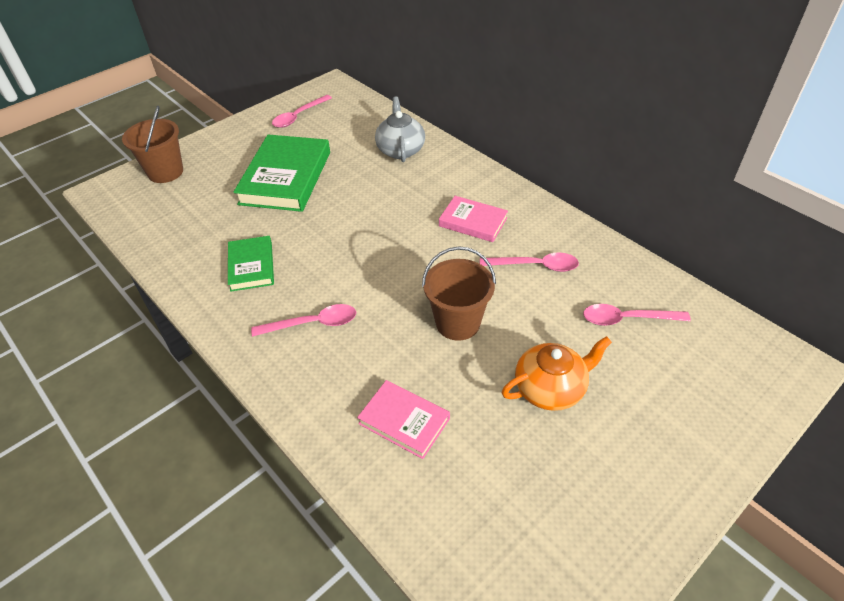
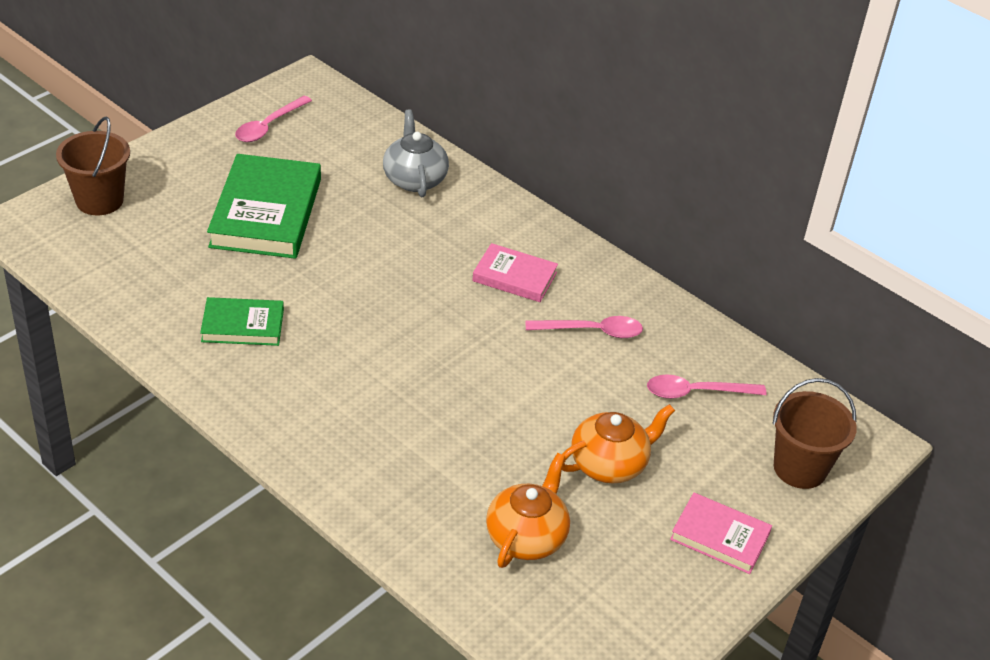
camera: 10 degrees left, 5 degrees down
green book [228,236,274,292] -> green book turned 75 degrees counterclockwise [200,297,284,346]
pink spoon [251,304,356,337] -> none
pink book [357,380,450,459] -> pink book moved to [670,493,772,574]
brown bucket [422,246,496,341] -> brown bucket moved to [772,378,857,489]
none -> orange teapot [486,453,570,568]

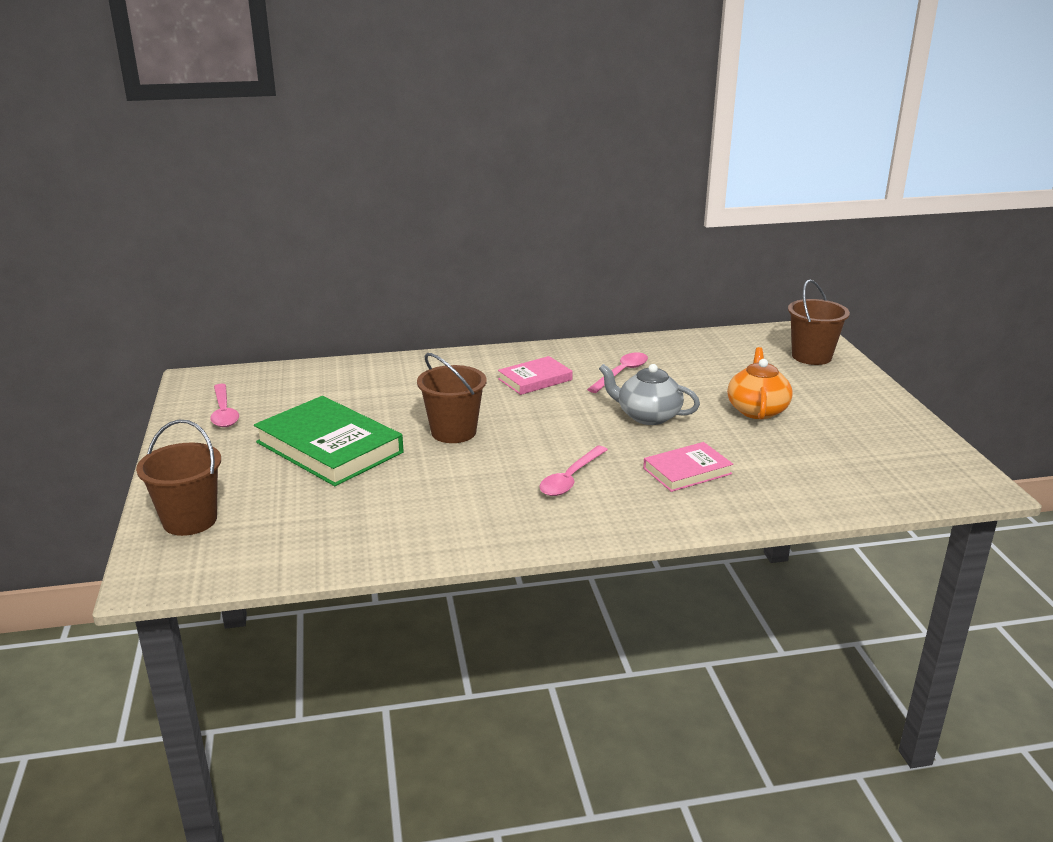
camera: 50 degrees left, 15 degrees down
green book [200,297,284,346] -> none
grey teapot [383,109,449,197] -> grey teapot moved to [599,364,700,425]
orange teapot [486,453,570,568] -> none
pink spoon [647,374,767,399] -> pink spoon moved to [539,446,608,496]
pink book [670,493,772,574] -> pink book moved to [643,442,733,492]
none -> brown bucket [417,353,487,443]

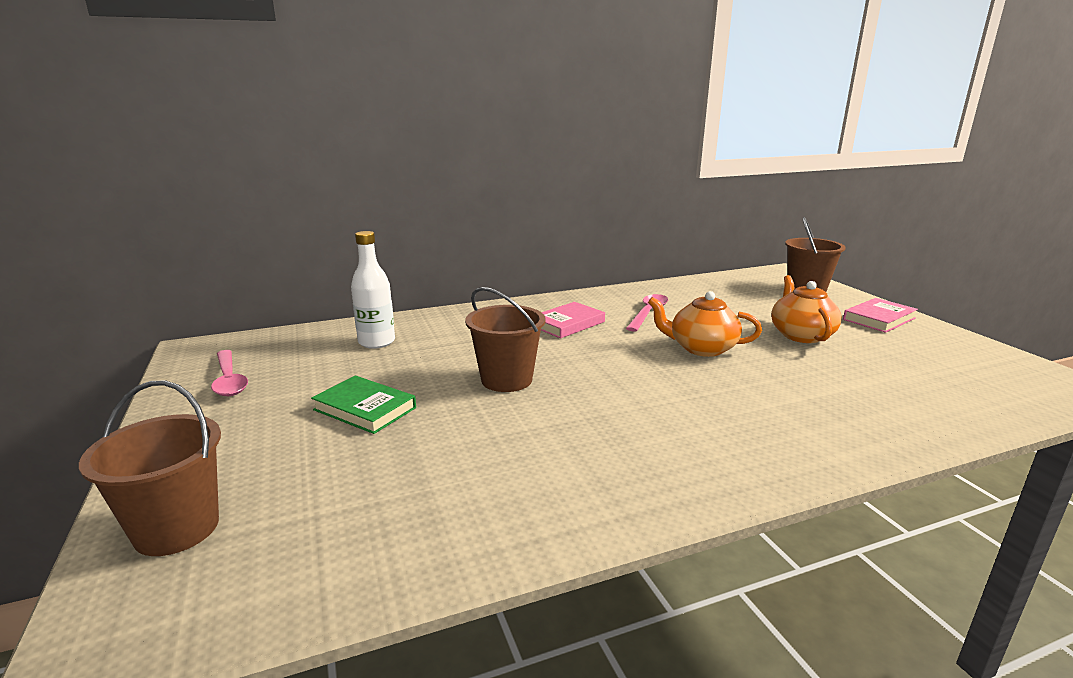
camera: 10 degrees left, 5 degrees down
green book [254,396,404,486] -> green book [311,376,416,434], size x0.56
pink spoon [539,446,608,496] -> none
grey teapot [599,364,700,425] -> orange teapot [648,291,762,357]
pink book [643,442,733,492] -> pink book moved to [843,298,918,333]
none -> white bottle [351,231,395,349]

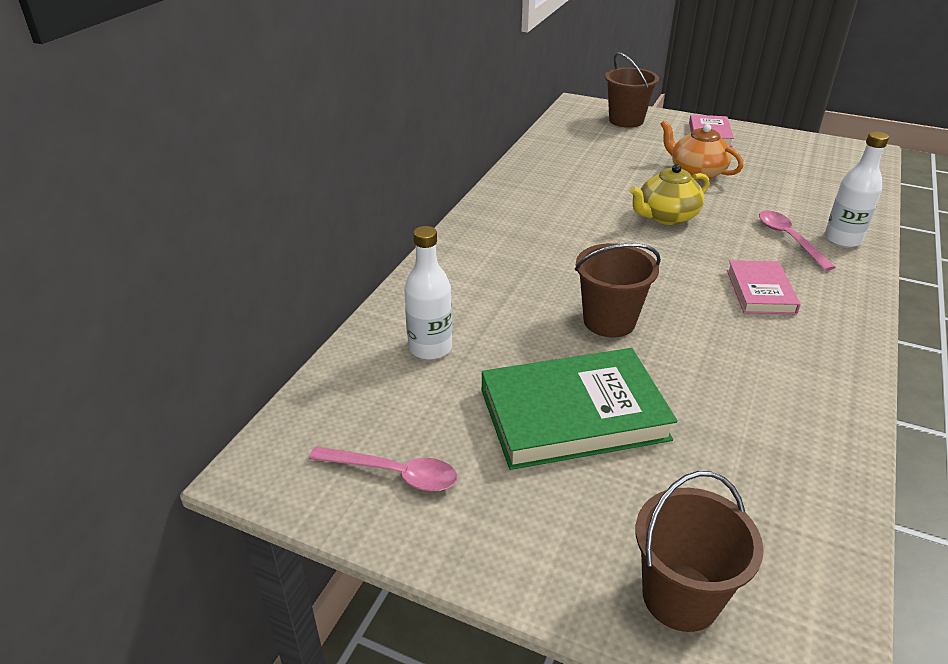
camera: 45 degrees left, 15 degrees up
green book [311,376,416,434] -> green book [481,348,678,470], size x1.80
pink book [541,302,605,338] -> pink book moved to [727,260,801,314]
pink spoon [626,294,668,332] -> pink spoon moved to [759,211,836,271]
orange teapot [648,291,762,357] -> yellow teapot [629,164,709,225]
none -> white bottle [824,131,889,248]

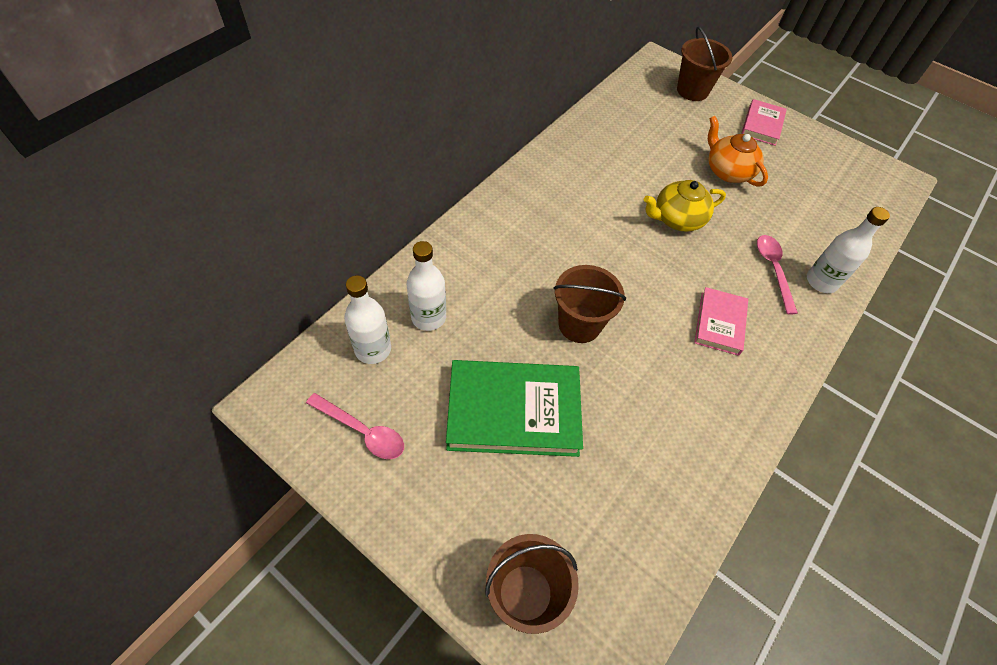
camera: 10 degrees right, 20 degrees up
none -> white bottle [344,275,391,364]

